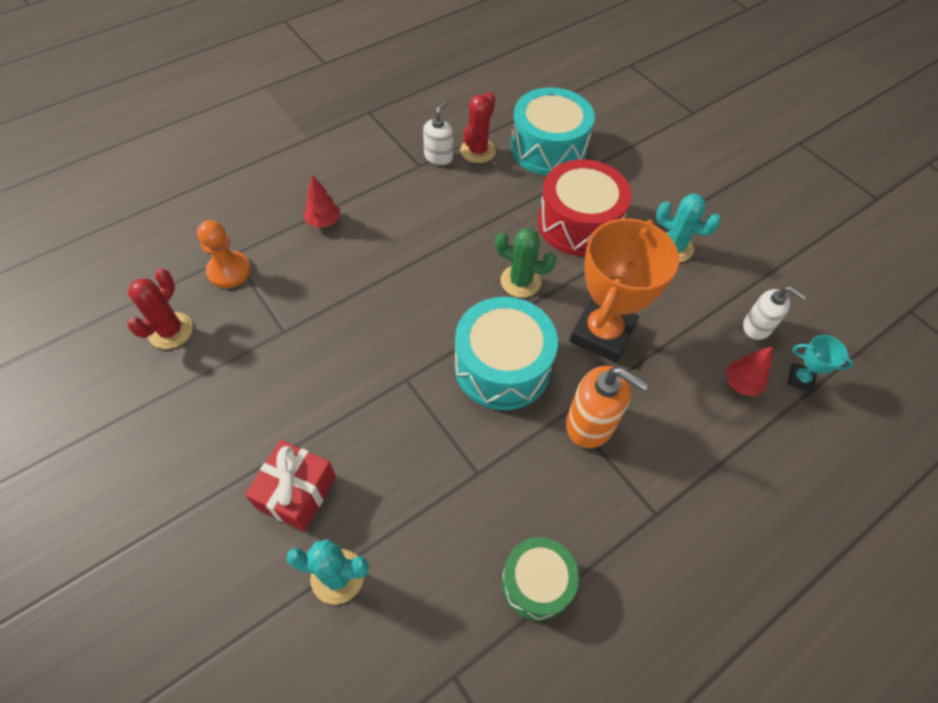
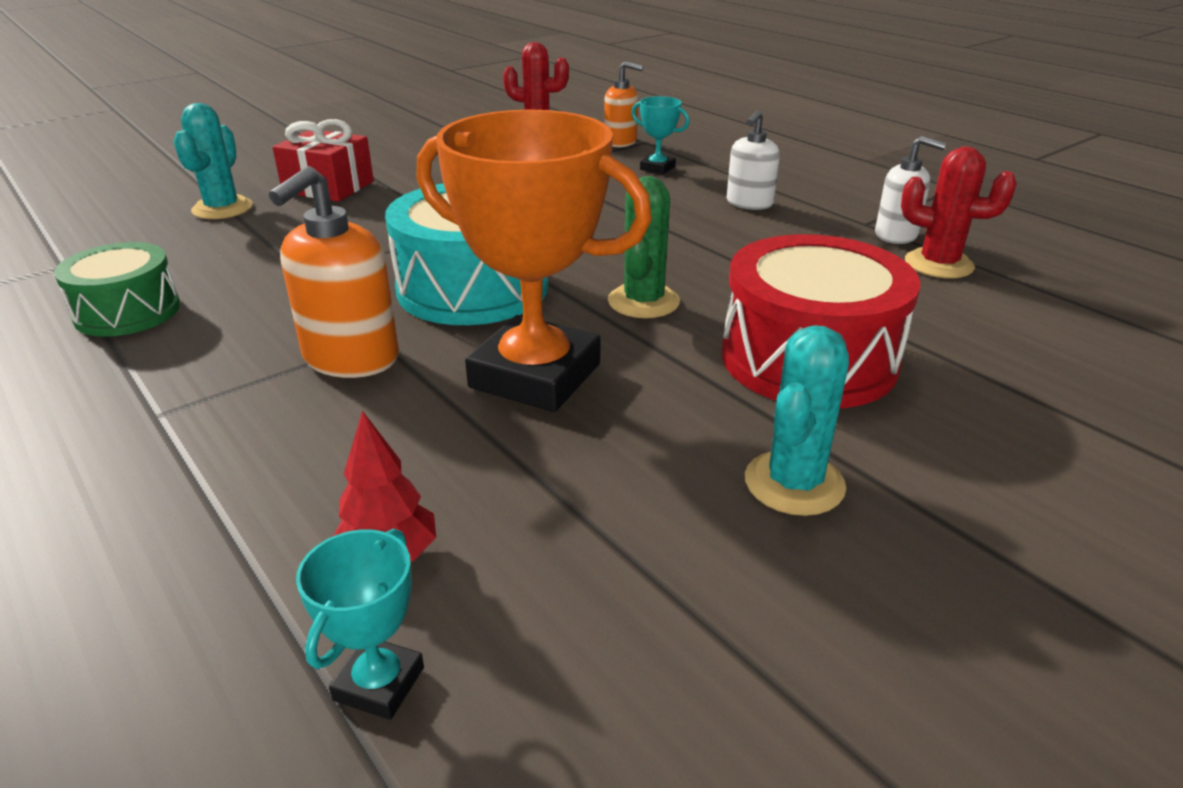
camera: 90 degrees right, 25 degrees down
orange pawn [197,220,251,288] -> orange soap dispenser [604,61,643,147]
red tree [304,175,340,228] -> none
turquoise drum [511,88,595,176] -> none
white soap dispenser [743,286,806,340] -> white soap dispenser moved to [727,110,780,210]
none -> turquoise trophy [631,96,690,174]

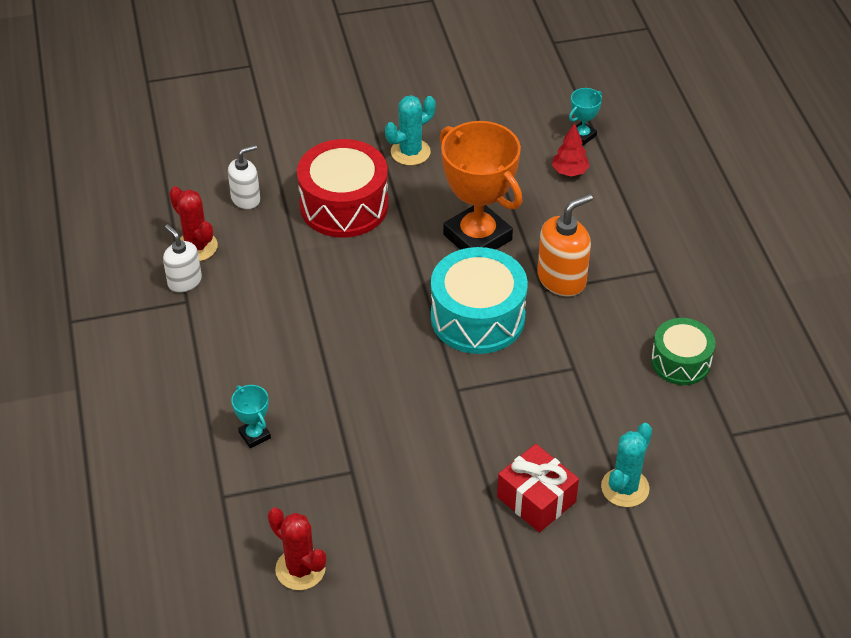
camera: 155 degrees left, 15 degrees up
orange soap dispenser [604,61,643,147] -> none
green cactus [608,176,680,318] -> none
white soap dispenser [727,110,780,210] -> white soap dispenser moved to [228,145,260,210]

